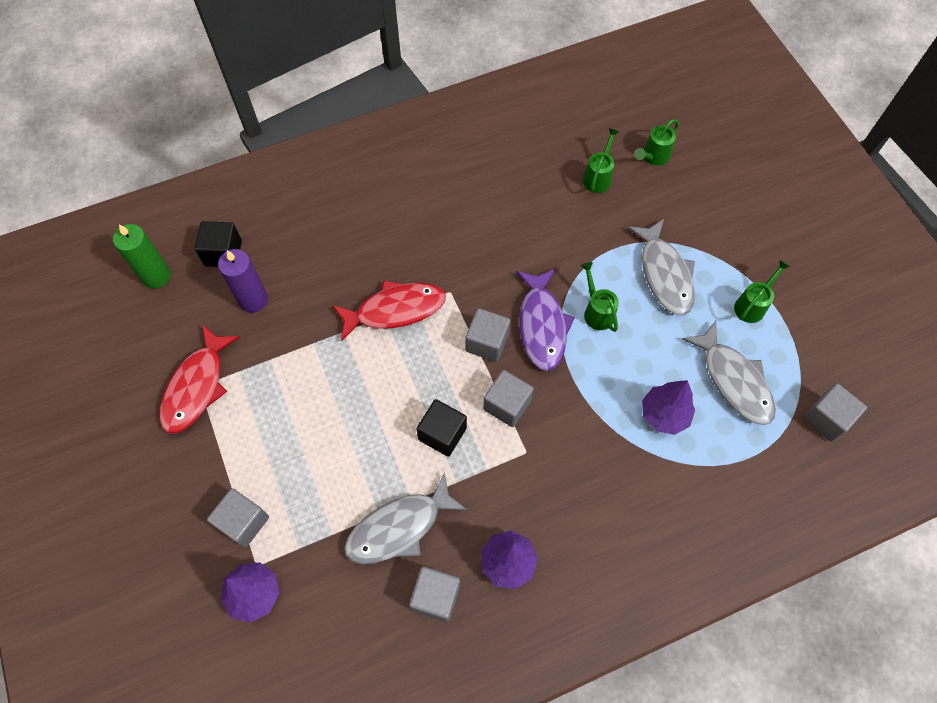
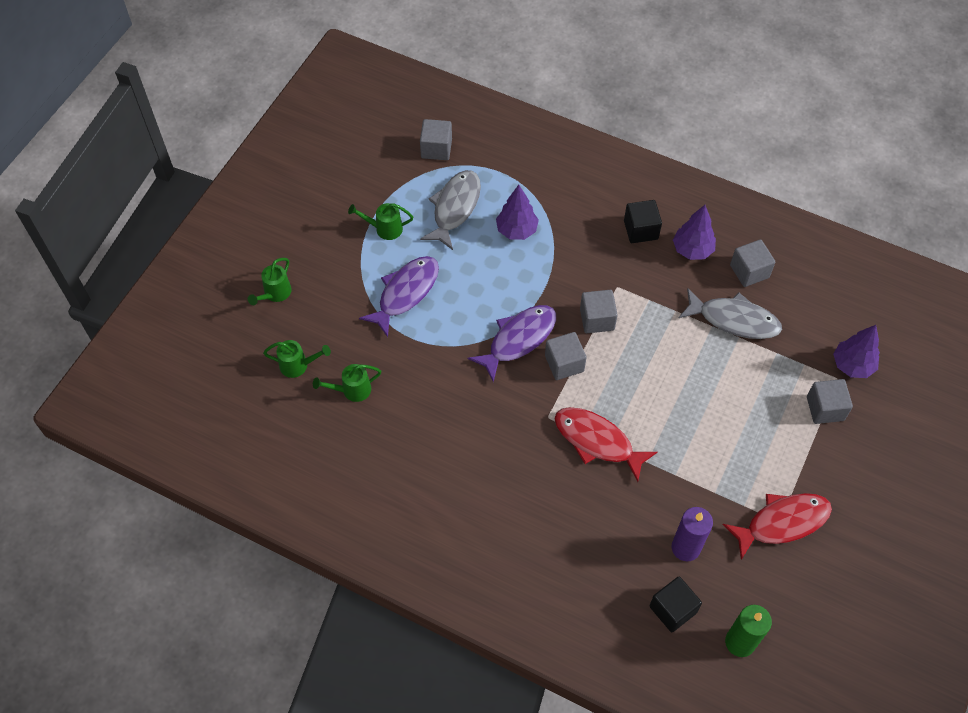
camera: 130 degrees left, 5 degrees down
black cube [416,399,467,457] -> black cube moved to [624,200,662,243]
green watering can [581,262,619,332] -> green watering can moved to [248,258,292,305]
grey fish [627,219,695,315] -> purple fish [359,256,439,337]

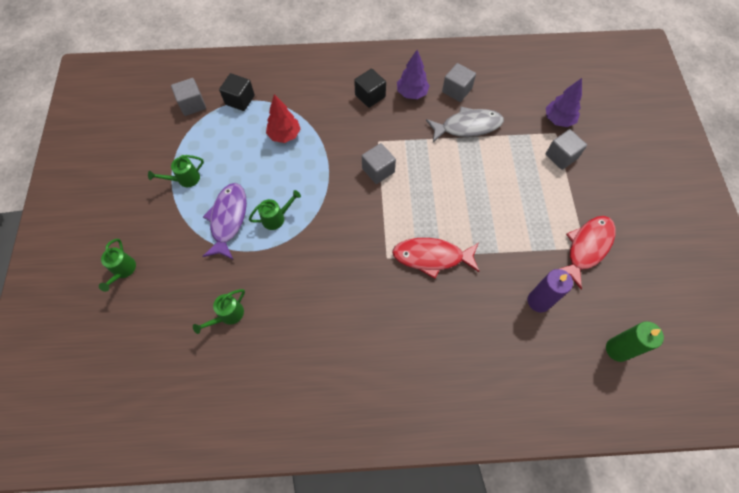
camera: 30 degrees left, 5 degrees up
green watering can [263,340,331,378] -> green watering can moved to [249,190,301,230]
grey fish [420,170,481,250] -> none
purple fish [468,305,556,382] -> none
purple tree [496,185,539,240] -> red tree [266,94,300,143]
grey cube [545,332,587,380] -> none
black cube [649,576,702,632] -> black cube moved to [219,73,255,111]

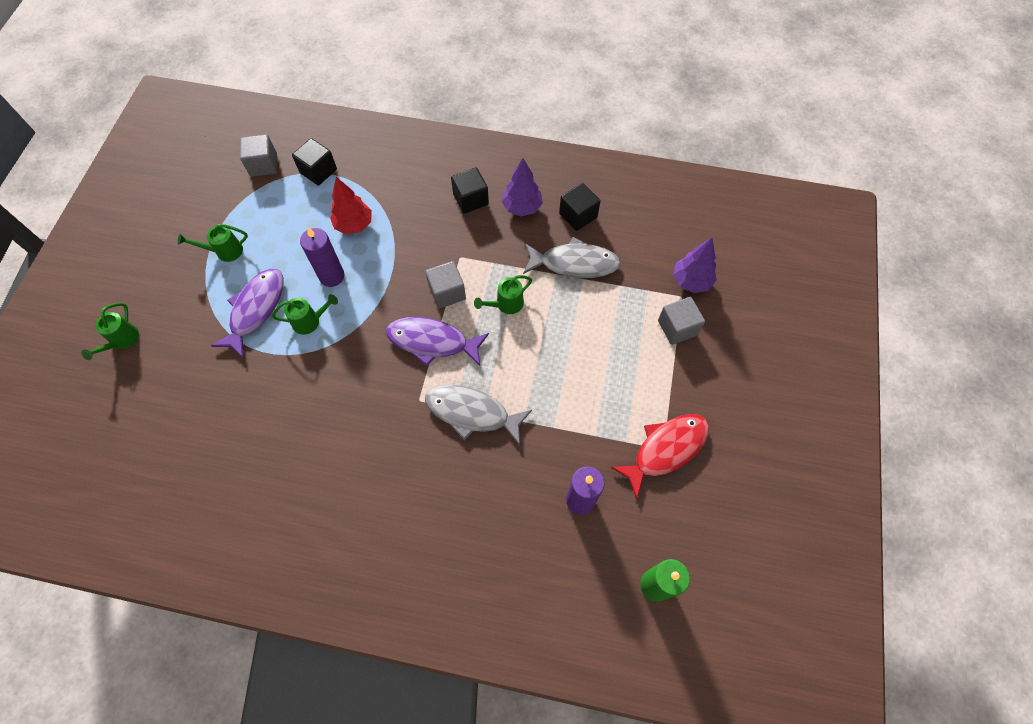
camera: 15 degrees right, 0 degrees up
green watering can [193,289,245,334] -> green watering can moved to [474,275,532,314]
red fish [392,238,479,279] -> grey fish [425,385,532,445]
grey cube [442,63,476,102] -> black cube [559,183,601,231]
none -> purple candle [300,227,344,287]
none -> purple fish [386,317,489,366]

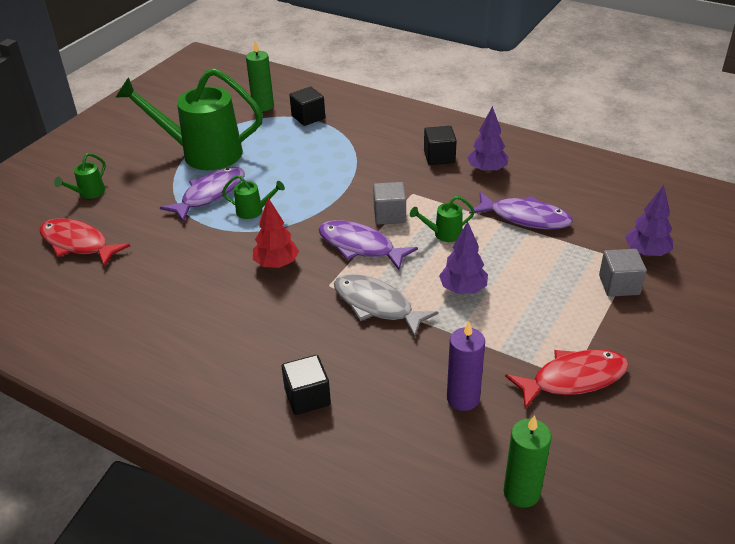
camera: 20 degrees right, 25 degrees down
green watering can [178,224,248,262] -> green watering can [115,68,263,170], size x2.40
grey cube [240,134,277,177] -> green candle [246,41,274,112]
purple candle [300,227,344,287] -> none
red tree [330,177,372,235] -> red tree moved to [253,198,299,268]
grey fish [523,237,621,278] -> purple fish [469,192,573,230]
black cube [559,183,601,231] -> black cube moved to [282,355,331,415]
none -> red fish [40,218,130,267]
none -> purple tree [439,221,488,294]

